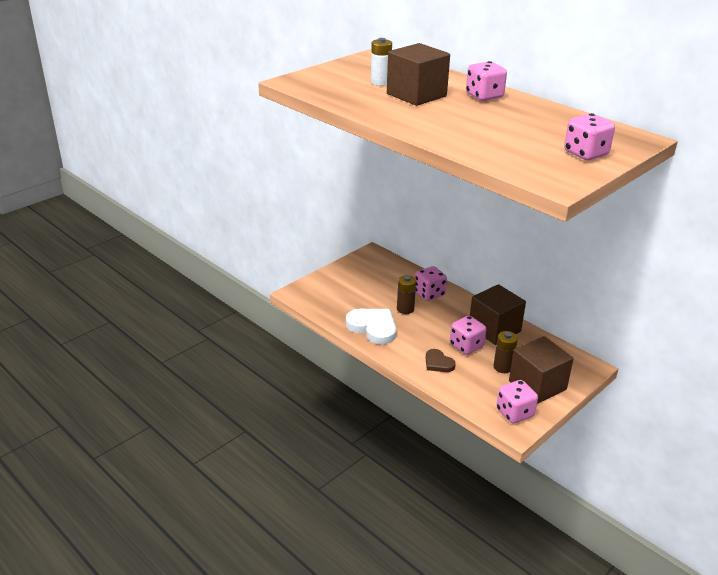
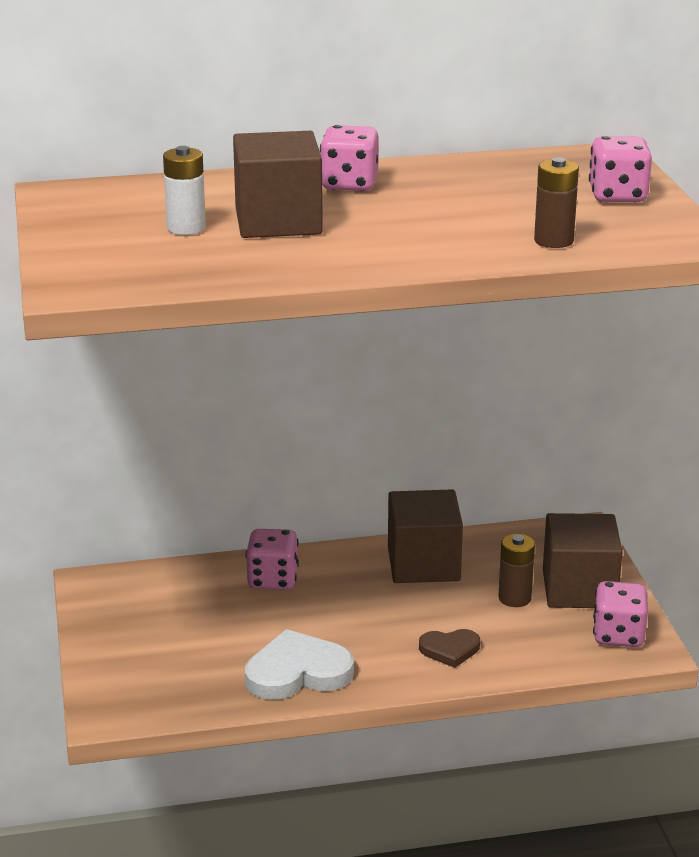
camera: 55 degrees left, 5 degrees down
brown battery [397,275,416,314] -> brown battery moved to [534,157,579,248]
pink dice [450,316,486,355] -> none

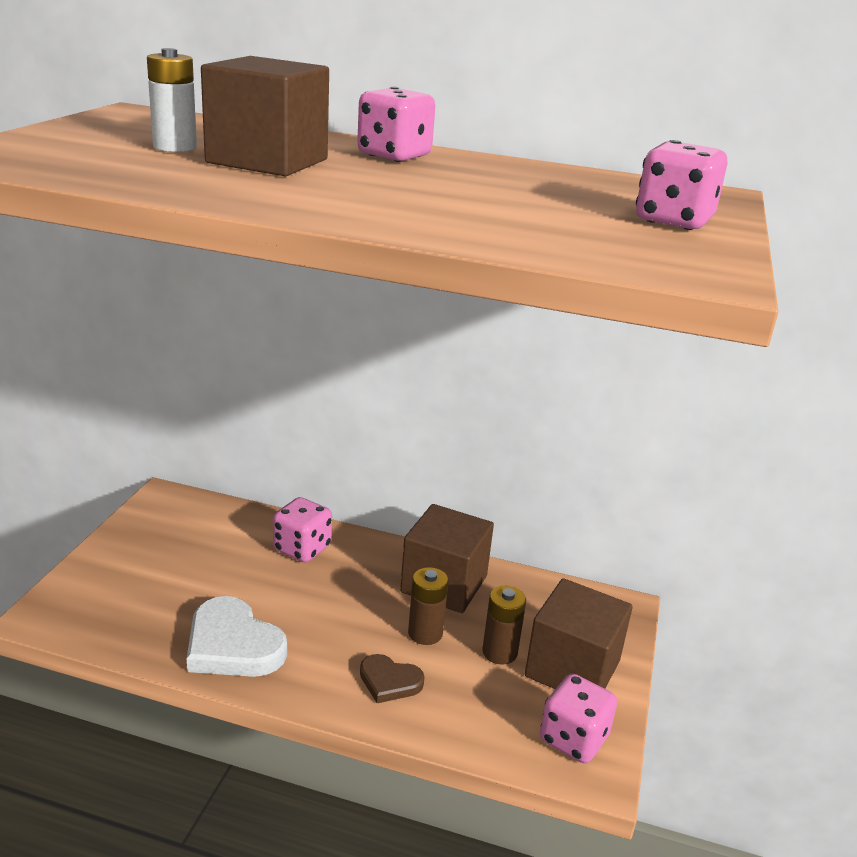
camera: 25 degrees right, 0 degrees up
white heart [245,629,354,700] -> white heart turned 150 degrees counterclockwise [187,596,287,677]
brown battery [534,157,579,248] -> brown battery moved to [408,567,449,645]

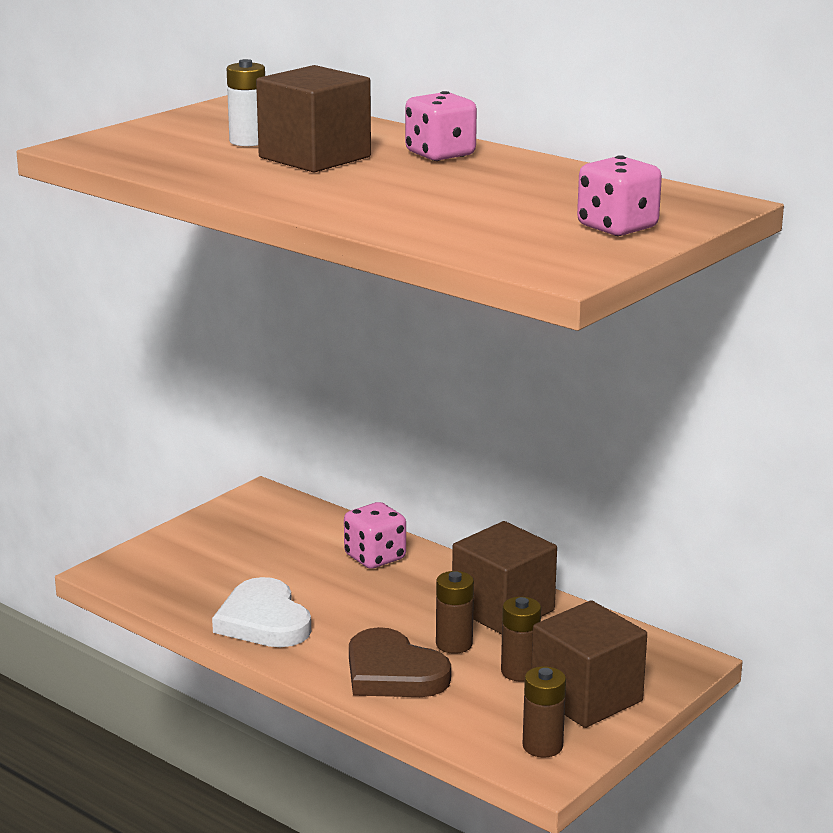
camera: 25 degrees right, 5 degrees down
brown heart [360,654,425,703] -> brown heart [349,627,451,697], size x1.75
pink dice [540,674,617,763] -> brown battery [523,666,566,757]

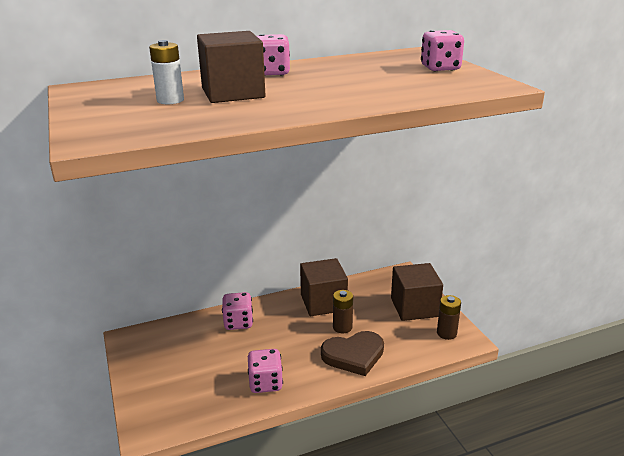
camera: 60 degrees left, 5 degrees up
white heart [212,577,311,647] -> pink dice [248,349,283,393]
brown battery [501,597,541,681] -> none

